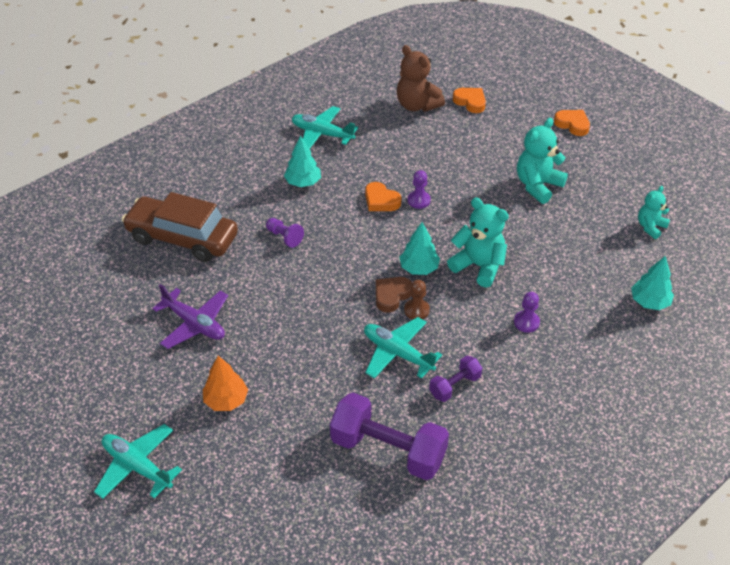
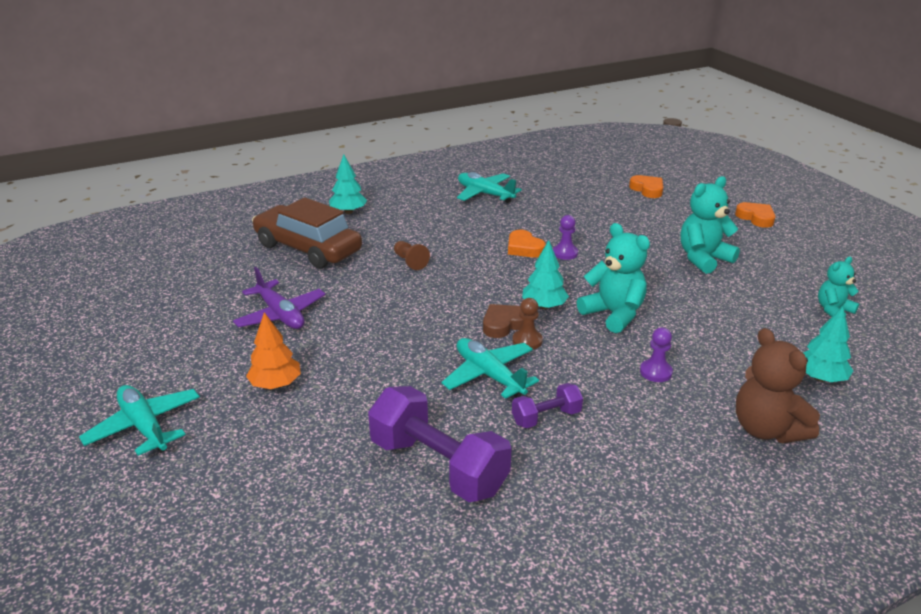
camera: 15 degrees right, 15 degrees down
purple pawn [266,218,304,248] -> brown pawn [394,241,430,270]
turquoise tree [284,136,321,187] -> turquoise tree moved to [329,154,367,214]
brown teddy bear [397,45,445,112] -> brown teddy bear moved to [736,328,820,443]

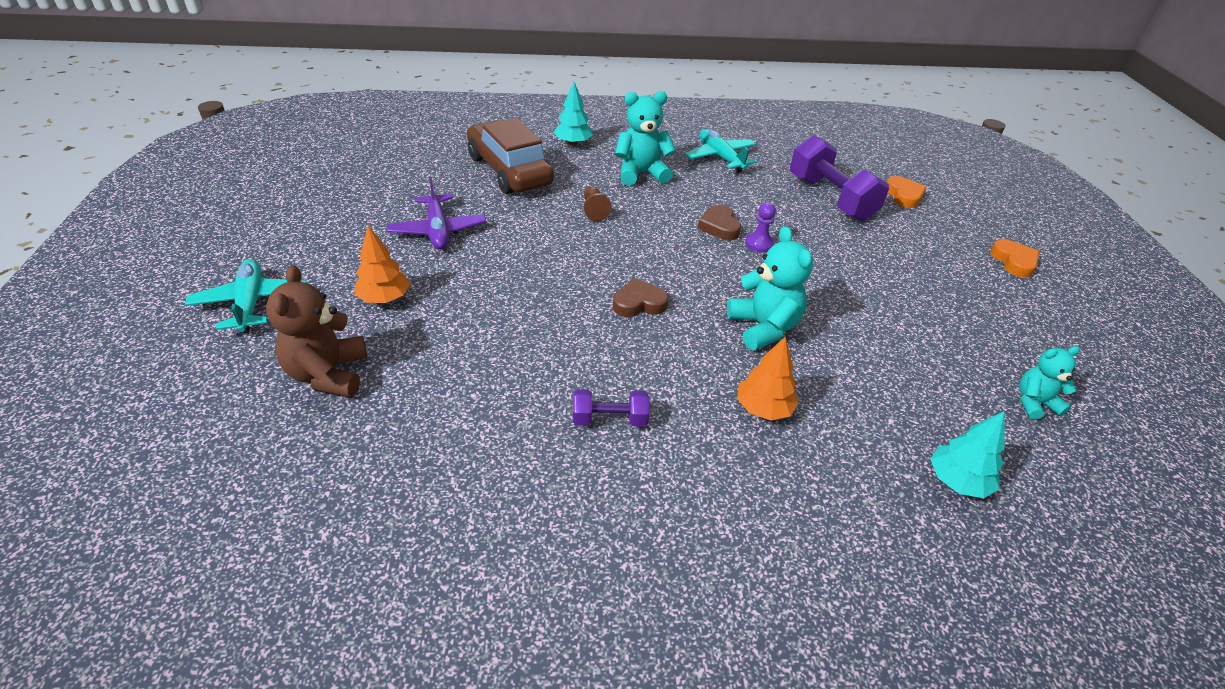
camera: 20 degrees right, 10 degrees up
purple dumbbell [368,386,512,502] -> purple dumbbell moved to [790,135,889,221]
turquoise plane [442,338,539,399] -> none
orange heart [508,230,546,257] -> brown heart [698,205,741,240]
brown pawn [512,298,543,349] -> none
turquoise tree [522,240,569,309] -> none
purple pawn [640,327,673,382] -> orange tree [737,336,799,420]
turquoise teddy bear [680,176,740,274] -> turquoise teddy bear moved to [615,91,676,186]
brown teddy bear [736,328,820,443] -> brown teddy bear moved to [266,265,367,397]

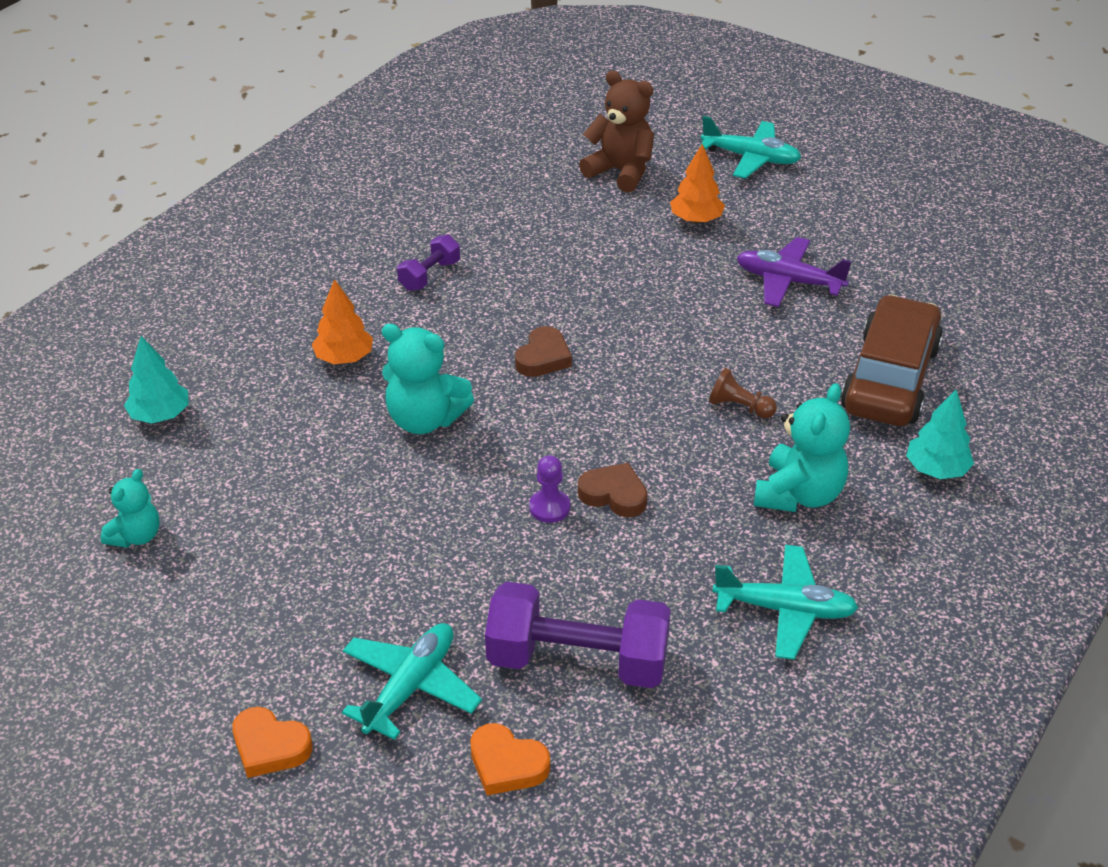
camera: 130 degrees right, 0 degrees up
brown car [467,118,554,194] -> brown car turned 75 degrees counterclockwise [841,294,943,426]
none -> turquoise plane [342,623,482,740]

